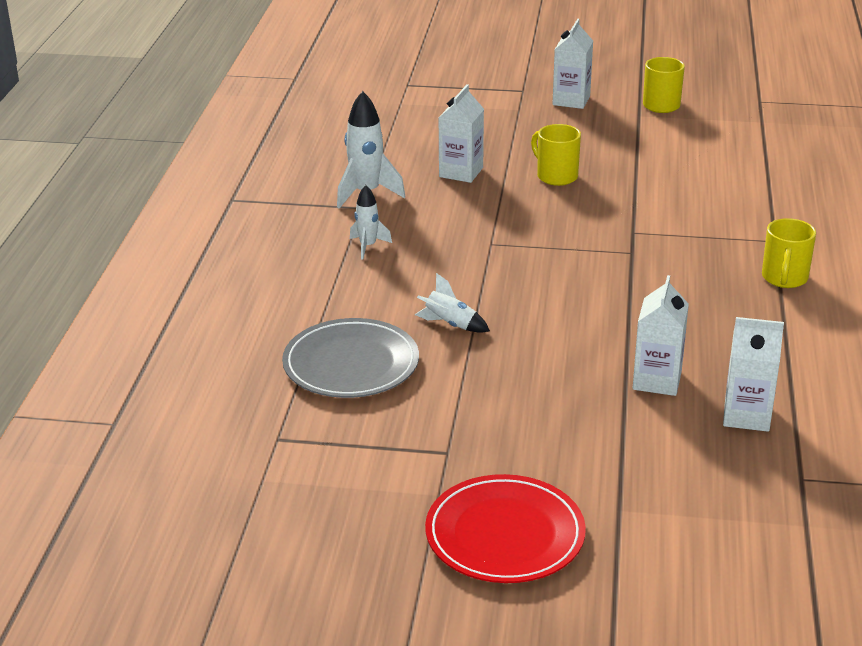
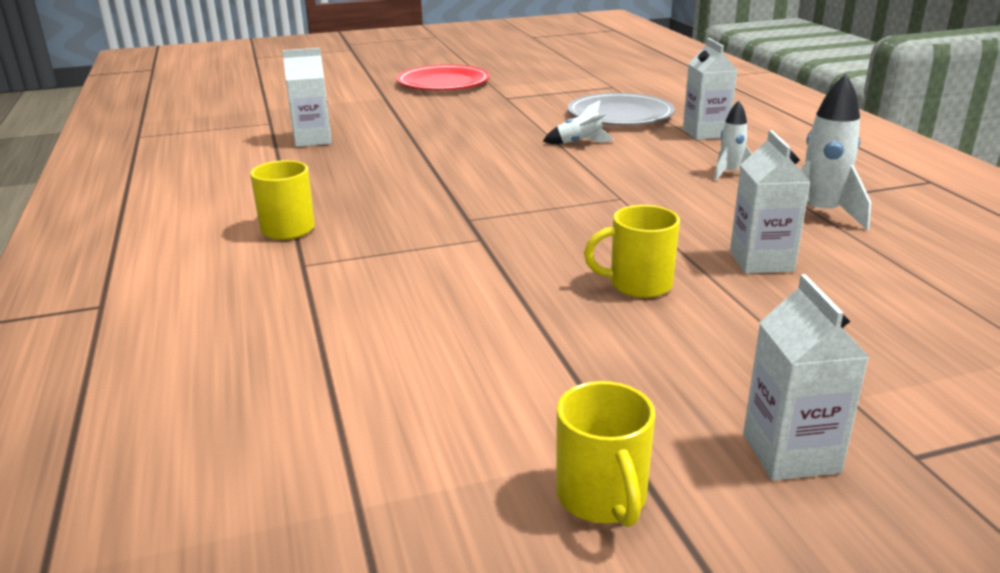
camera: 155 degrees right, 5 degrees down
yellow mug [531,124,581,186] -> yellow mug turned 150 degrees clockwise [584,205,680,298]
white carton [633,275,689,396] -> white carton moved to [683,38,737,140]

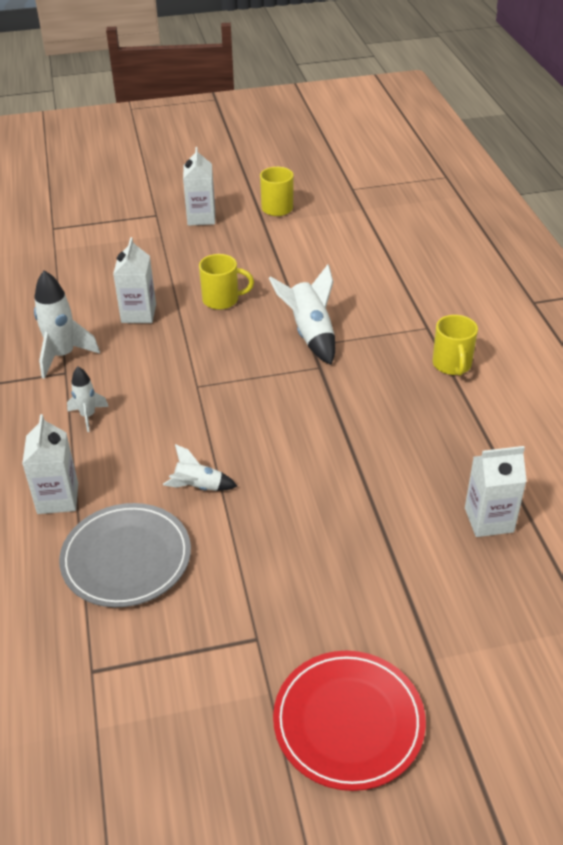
camera: 175 degrees left, 15 degrees up
none -> white rocket [269,264,335,365]

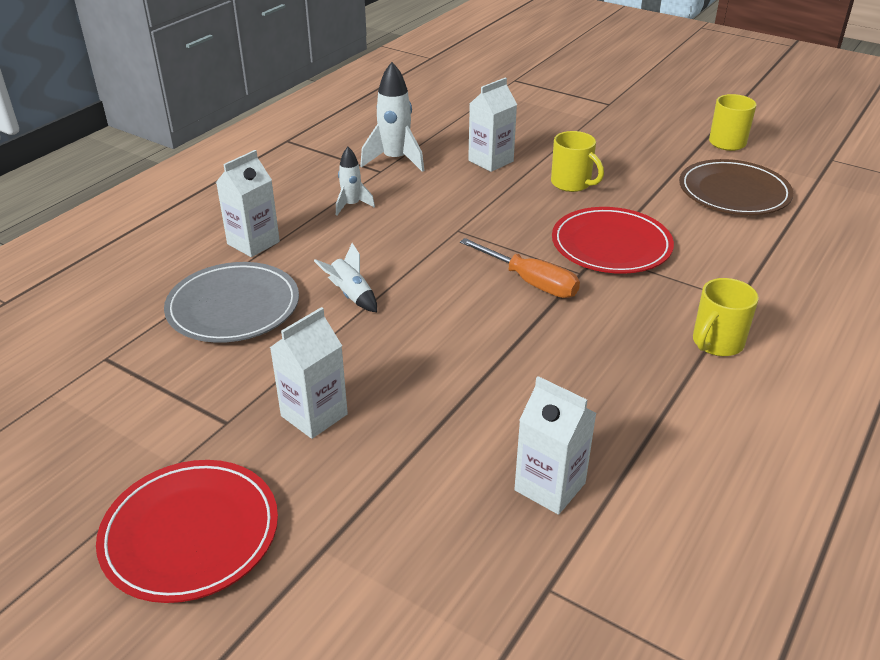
camera: 45 degrees right, 5 degrees down
white carton [183,147,215,226] -> white carton moved to [270,307,348,439]
white rocket [269,264,335,365] -> red plate [552,207,674,274]
none -> orange screwdriver [460,238,580,298]
none -> brown plate [679,159,793,215]

